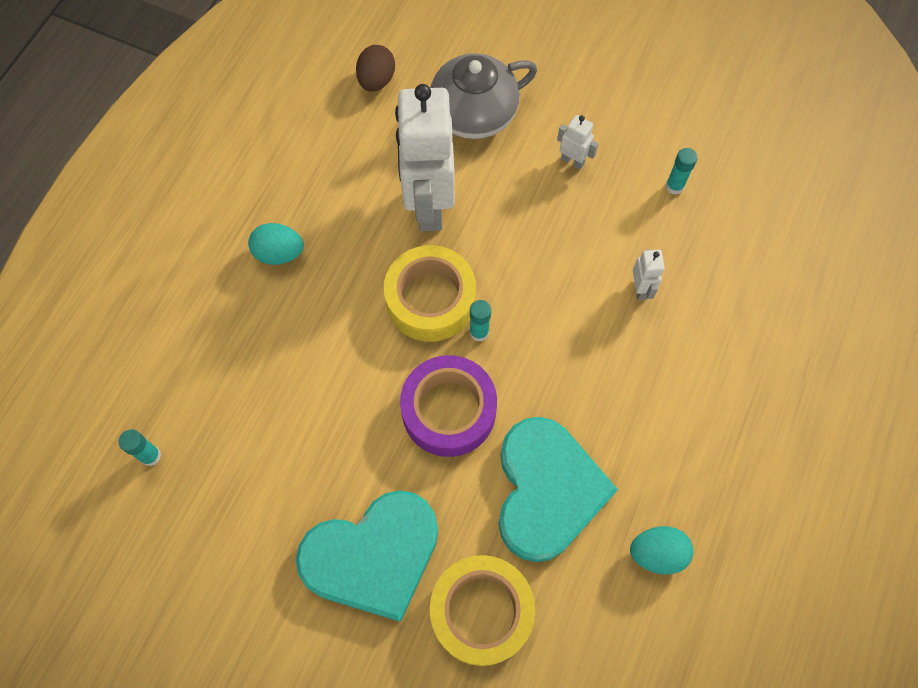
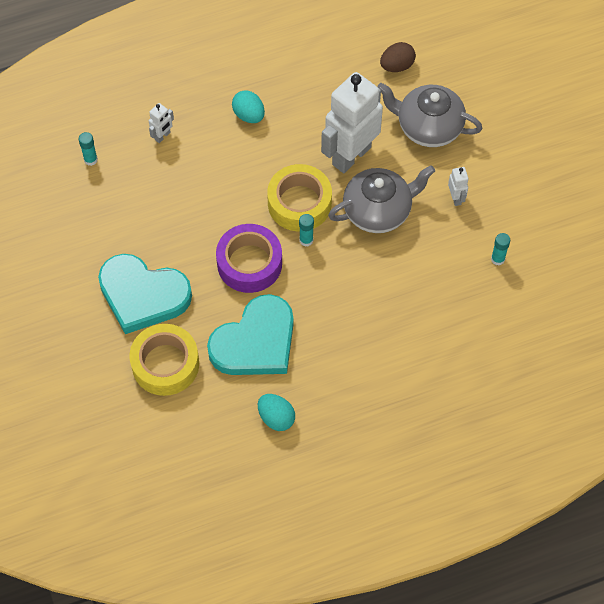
camera: 45 degrees right, 5 degrees down
white robot [633,249,665,301] -> white robot moved to [149,103,174,143]
none -> grey teapot [328,165,435,233]

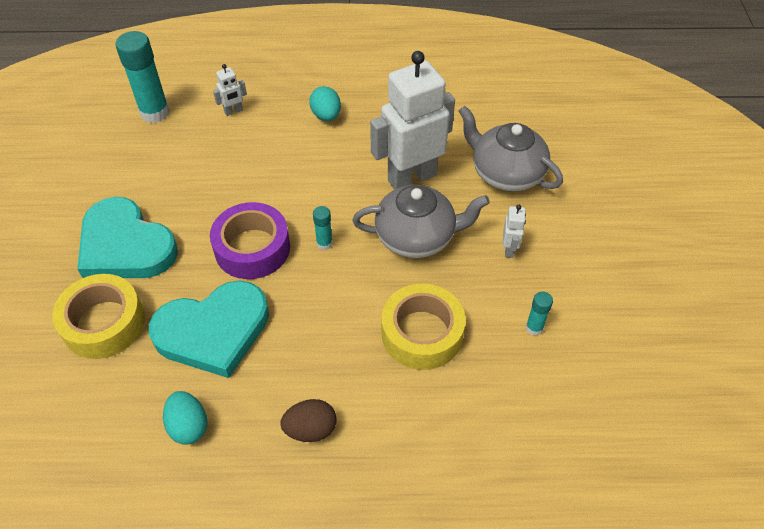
camera: 20 degrees right, 10 degrees down
turquoise glue stick [78,132,98,166] -> turquoise glue stick [116,31,170,123], size x2.06
yellow tape [267,164,332,232] -> yellow tape moved to [382,284,466,370]
brown egg [380,42,416,72] -> brown egg moved to [280,399,336,442]

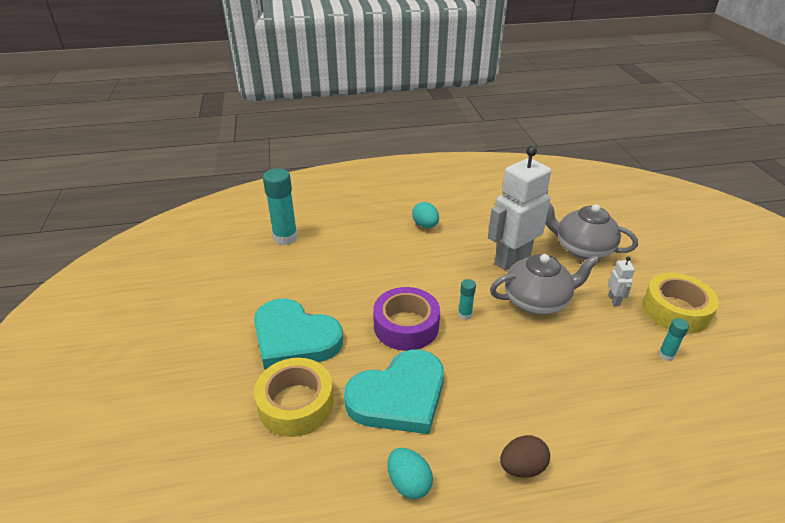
camera: 10 degrees left, 15 degrees down
white robot [213,64,247,116] -> none
yellow tape [382,284,466,370] -> yellow tape moved to [643,273,719,334]

